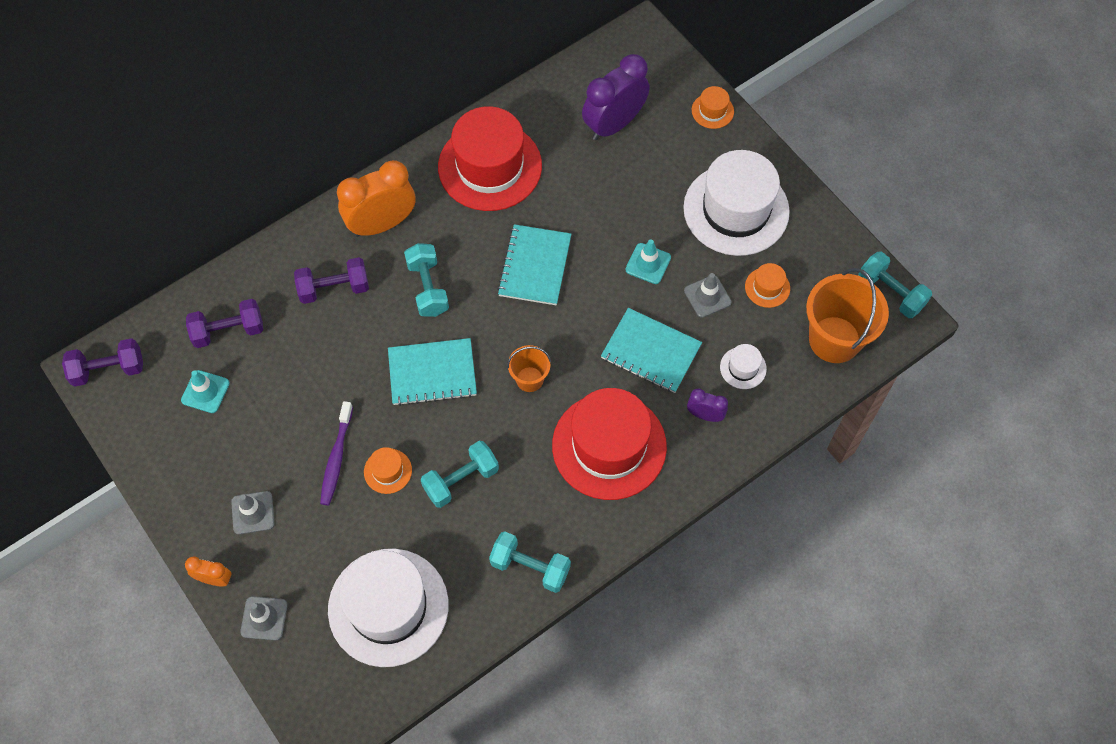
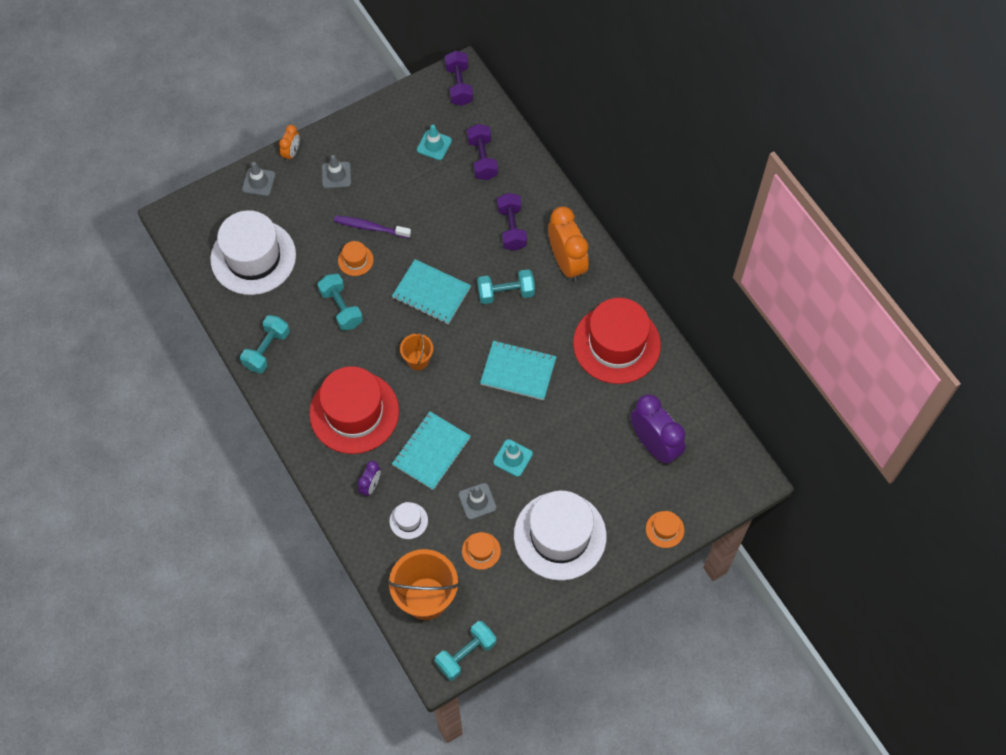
camera: 95 degrees right, 0 degrees up
turquoise notebook [388,338,477,406] -> turquoise notebook turned 60 degrees counterclockwise [392,259,471,324]

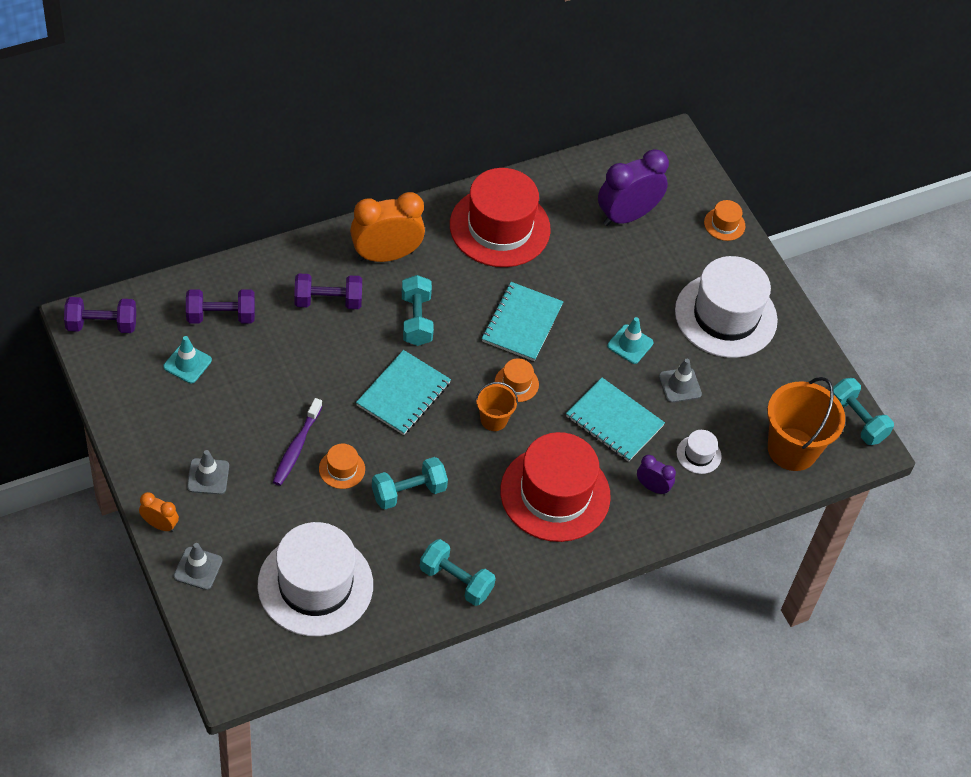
camera: 90 degrees left, 10 degrees down
orange hat [462,532,501,570] -> orange hat moved to [495,358,539,402]

